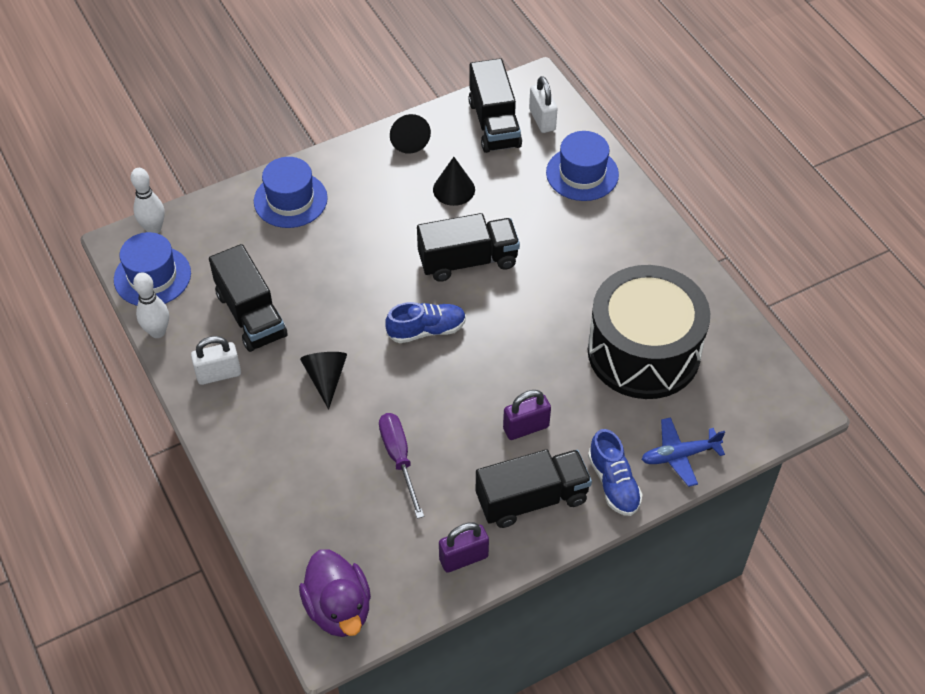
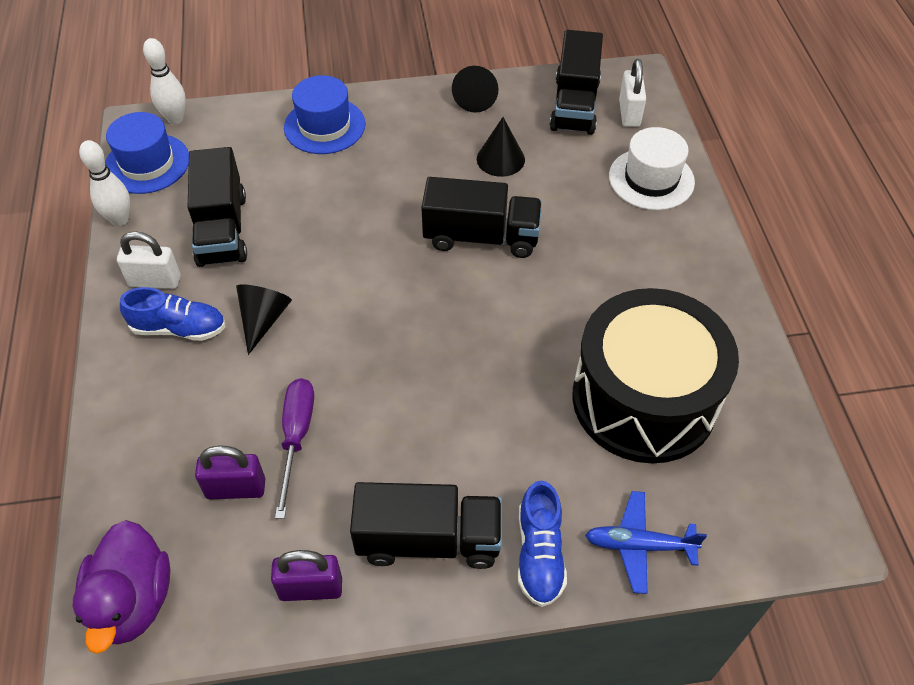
camera: 20 degrees right, 0 degrees up
blue shoe [385,302,466,343] -> blue shoe moved to [120,287,226,341]
purple padlock [503,390,551,440] -> purple padlock moved to [195,446,265,499]
blue hat [546,131,619,201] -> white hat [609,127,695,210]

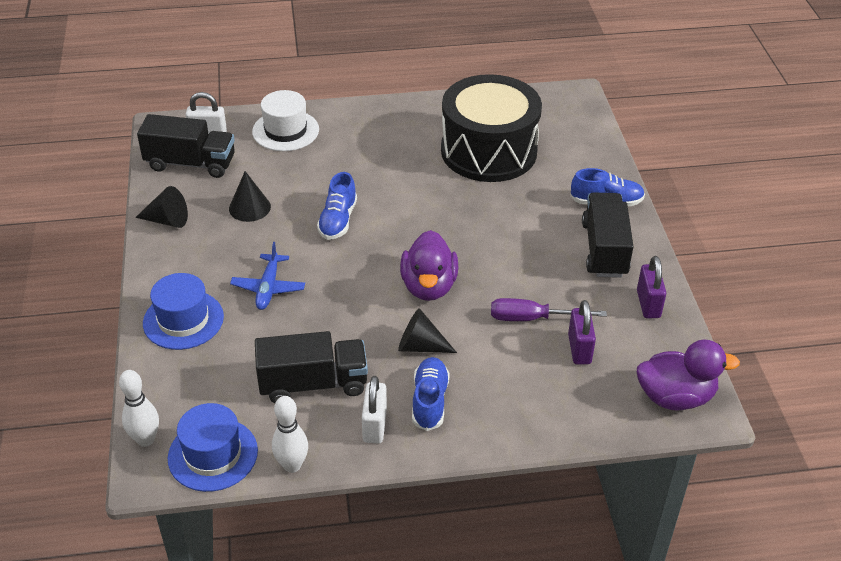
camera: 90 degrees left, 10 degrees down
black truck [421,177,542,258] -> blue shoe [317,172,357,240]
blue plane [585,491,707,594] -> blue plane moved to [230,242,305,310]
none -> purple duck [400,230,458,301]

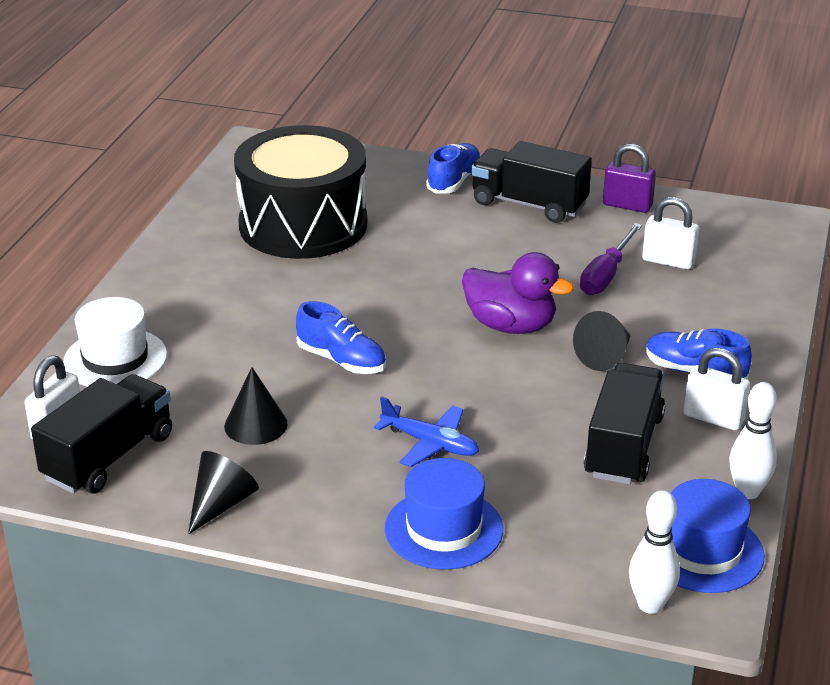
camera: 65 degrees left, 10 degrees down
purple padlock [568,300,596,365] -> white padlock [642,197,699,269]
purple duck [637,339,740,410] -> none

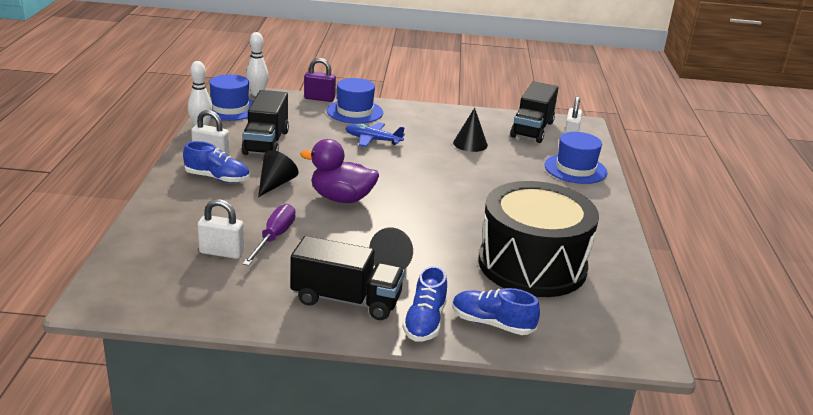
camera: 165 degrees right, 5 degrees down
white hat [63,297,167,387] -> blue hat [545,132,607,184]
black cone [188,451,259,534] -> black cone moved to [369,227,413,269]
blue shoe [296,301,386,374] -> blue shoe moved to [452,288,540,335]
purple padlock [603,144,656,213] -> purple padlock moved to [304,58,336,102]

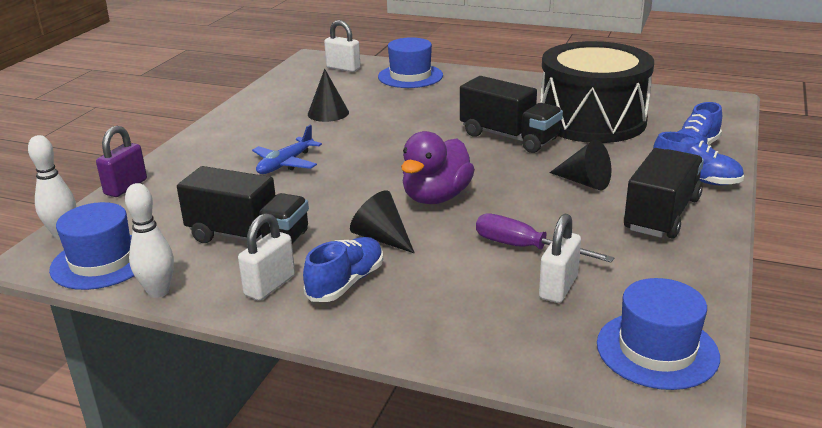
camera: 70 degrees left, 0 degrees up
blue hat [326,78,383,124] -> blue hat moved to [597,278,720,390]
black truck [510,81,558,143] -> black truck moved to [460,76,563,153]

